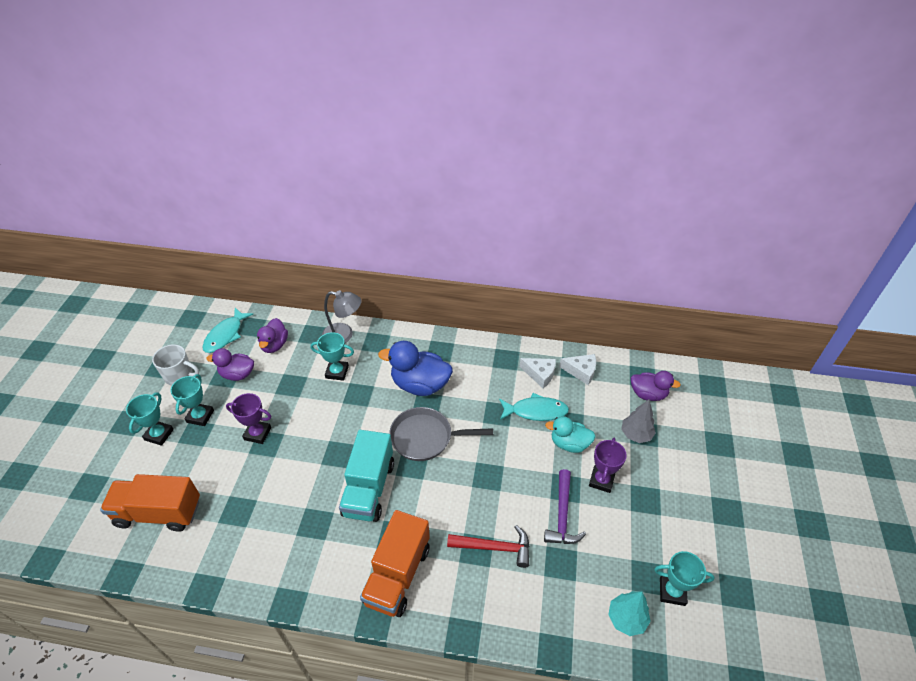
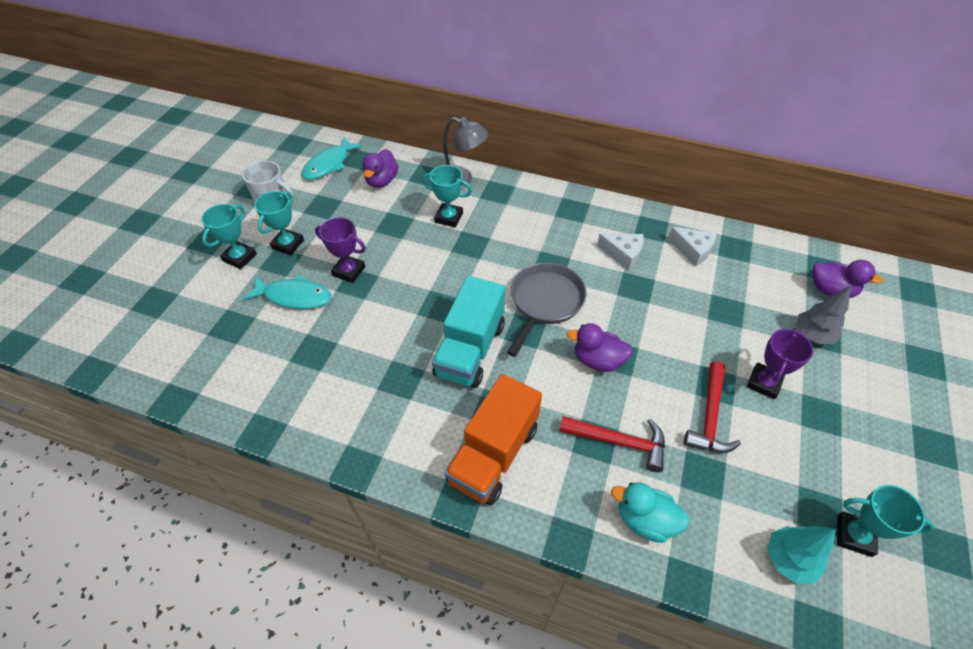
camera: 10 degrees right, 5 degrees up
orange truck [100,474,200,532] -> none
purple duck [206,348,254,381] -> purple duck moved to [567,323,633,372]
blue duck [378,341,453,396] -> none
grey pan [389,407,493,461] -> grey pan turned 105 degrees clockwise [507,263,587,357]
turquoise fish [499,393,569,421] -> turquoise fish moved to [243,274,331,309]
purple hammer [544,469,586,544] -> red hammer [684,361,741,453]
turquoise duck [545,416,596,453] -> turquoise duck moved to [611,482,689,543]
white cheese [559,354,596,385] -> white cheese moved to [597,234,644,271]

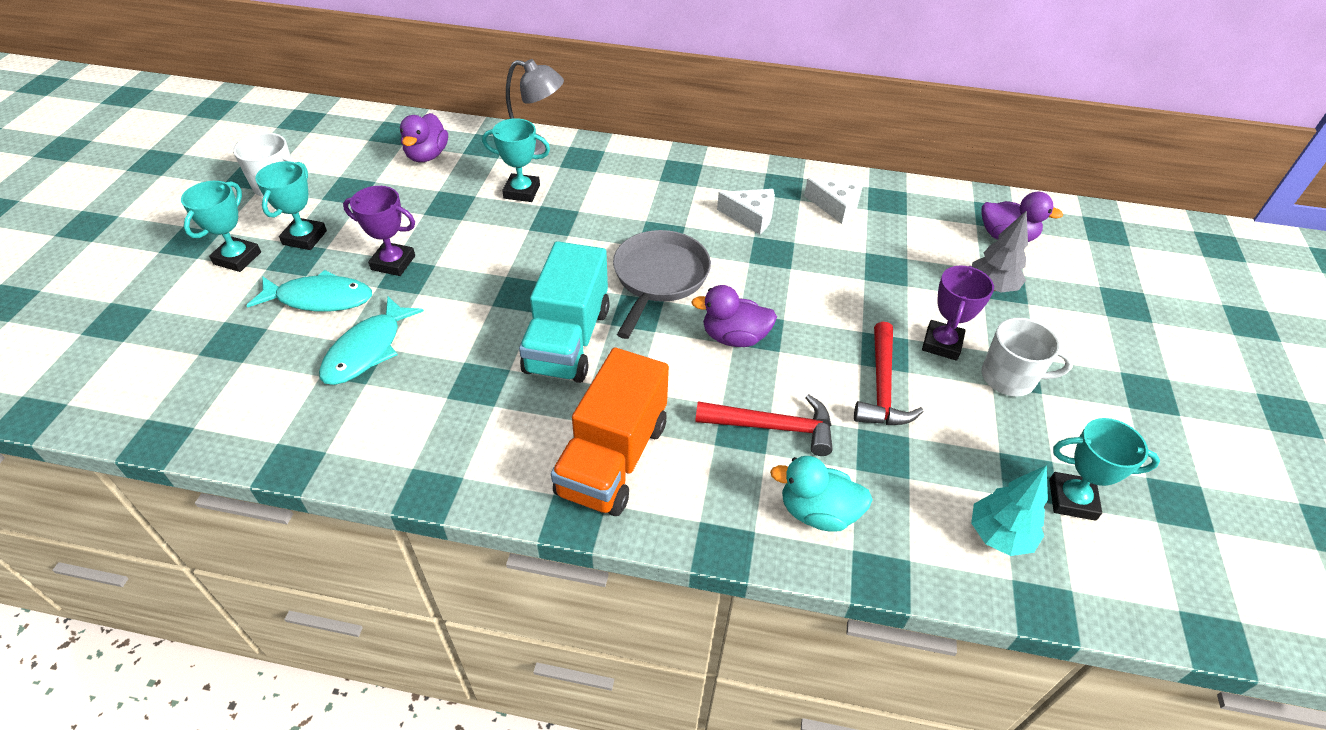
camera: 10 degrees left, 5 degrees down
turquoise fish [302,137,363,180] -> turquoise fish moved to [319,297,424,385]
none -> white mug [981,317,1074,396]

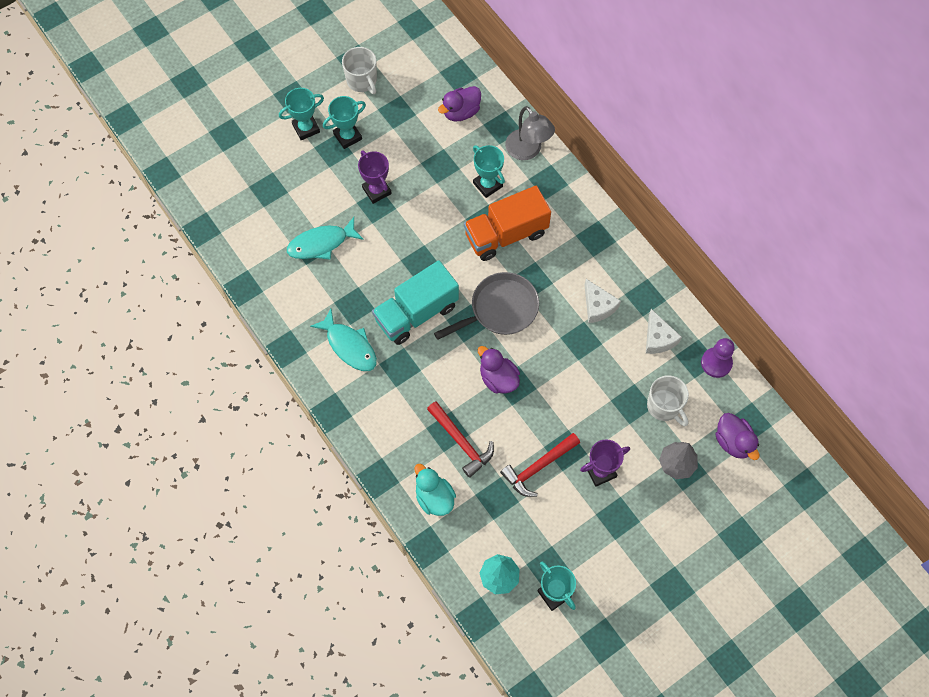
camera: 45 degrees right, 20 degrees up
turquoise fish [246,270,372,312] -> turquoise fish moved to [310,309,377,371]
orange truck [551,348,669,516] -> orange truck moved to [464,186,551,261]
white mug [981,317,1074,396] -> white mug moved to [647,375,689,426]
none -> purple pawn [701,338,735,378]

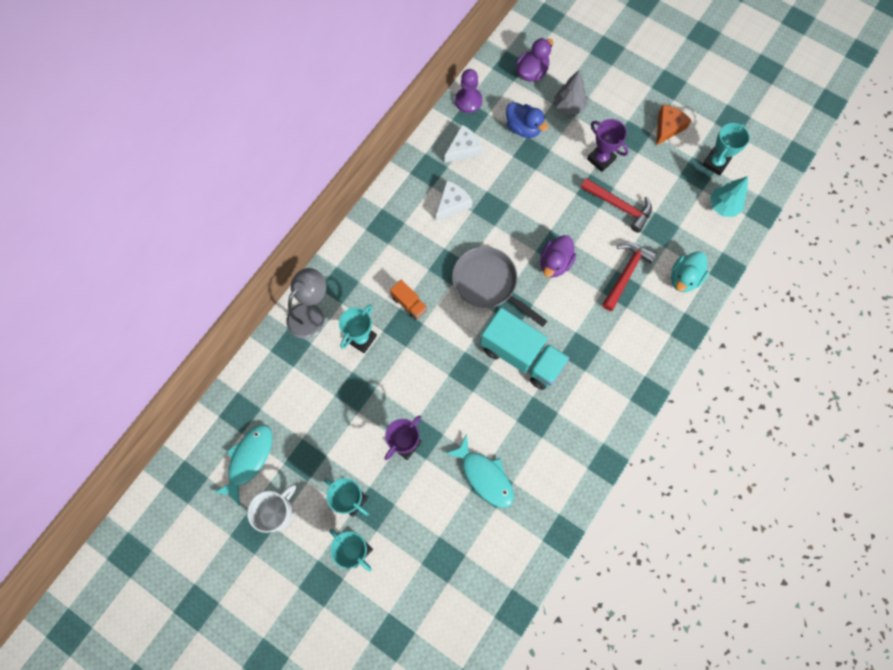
camera: 110 degrees left, 5 degrees up
turquoise fish [310,309,377,371] -> turquoise fish moved to [214,425,272,506]
purple duck [438,86,481,121] -> none
orange truck [464,186,551,261] -> orange truck [390,280,428,320], size x0.47
white mug [647,375,689,426] -> blue duck [506,102,549,138]
none -> orange cheese [656,105,691,146]

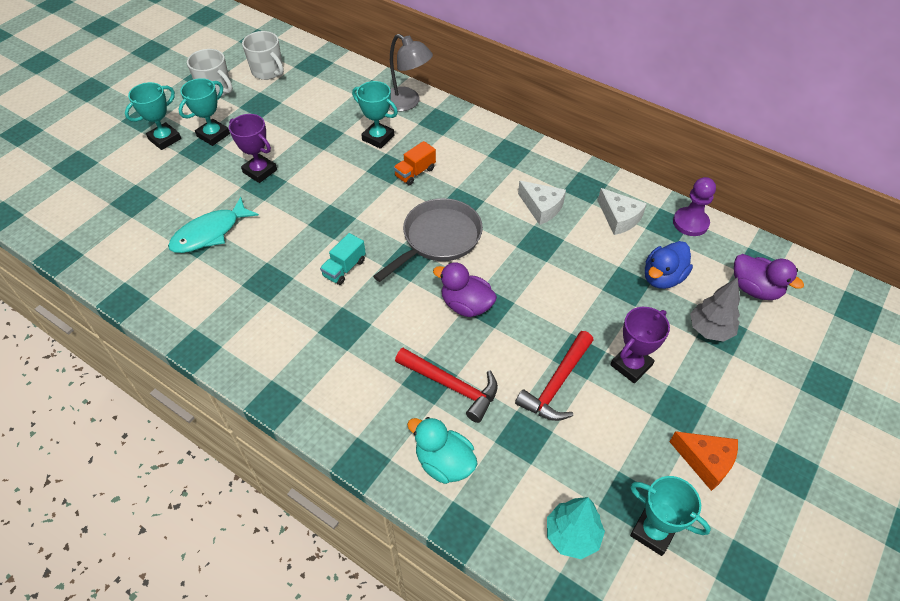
camera: 90 degrees right, 20 degrees down
turquoise fish [214,425,272,506] -> white mug [242,31,284,80]
turquoise truck [480,308,569,390] -> turquoise truck [320,233,366,285], size x0.47

